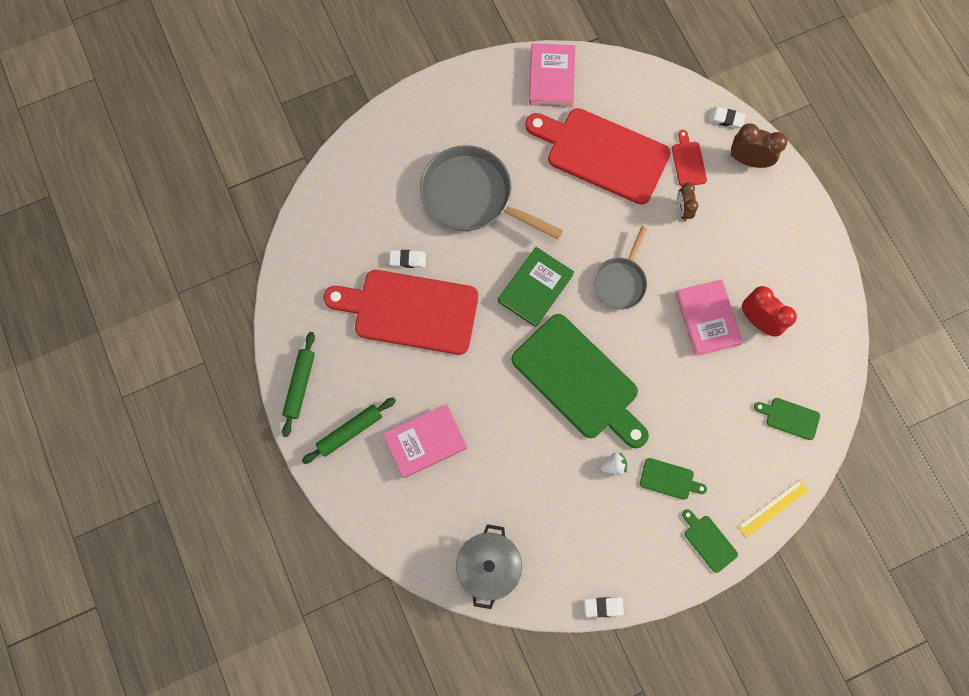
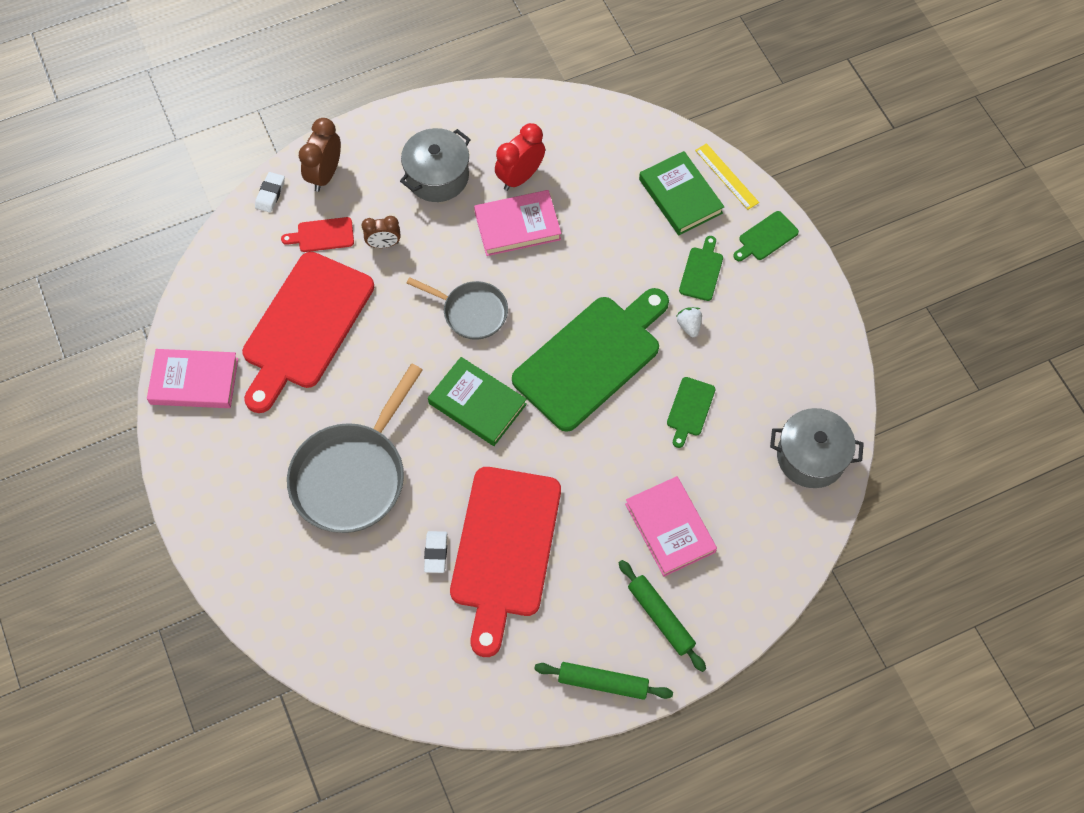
camera: 90 degrees left, 10 degrees down
white eraser [585,597,624,617] -> none
green cutting board [754,398,820,440] -> green cutting board moved to [667,377,715,448]
none -> grey pot [400,128,471,202]
none -> green book [639,151,724,235]

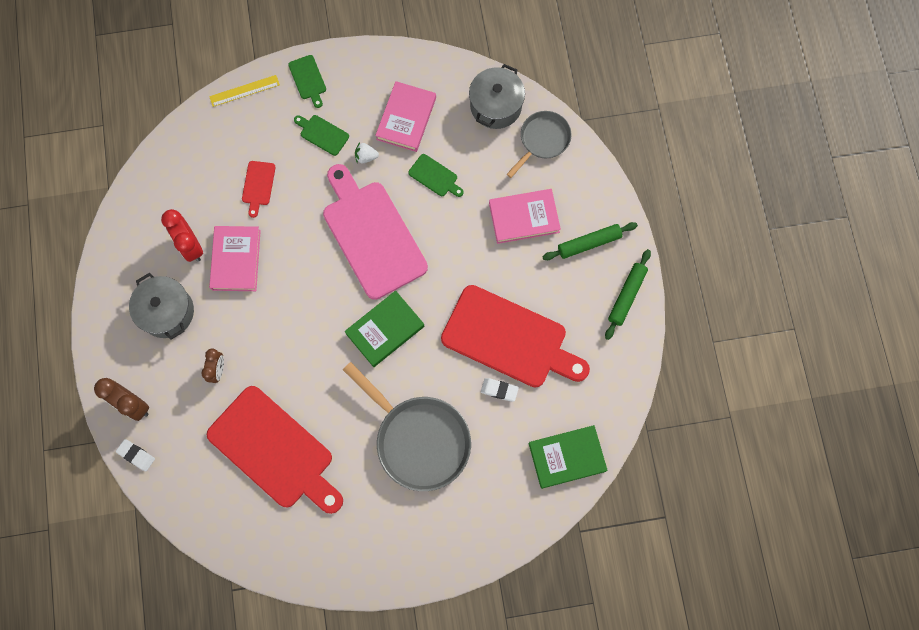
camera: 75 degrees left, 10 degrees up
pink book [147,349,238,408] -> pink book moved to [375,81,436,152]
red cutting board [281,217,354,252] -> red cutting board moved to [242,161,276,218]
grey pan [407,277,508,340] -> grey pan moved to [507,111,572,178]
green cutting board [512,288,669,432] -> pink cutting board [323,164,428,300]
green book [639,151,724,235] -> green book moved to [529,425,607,489]

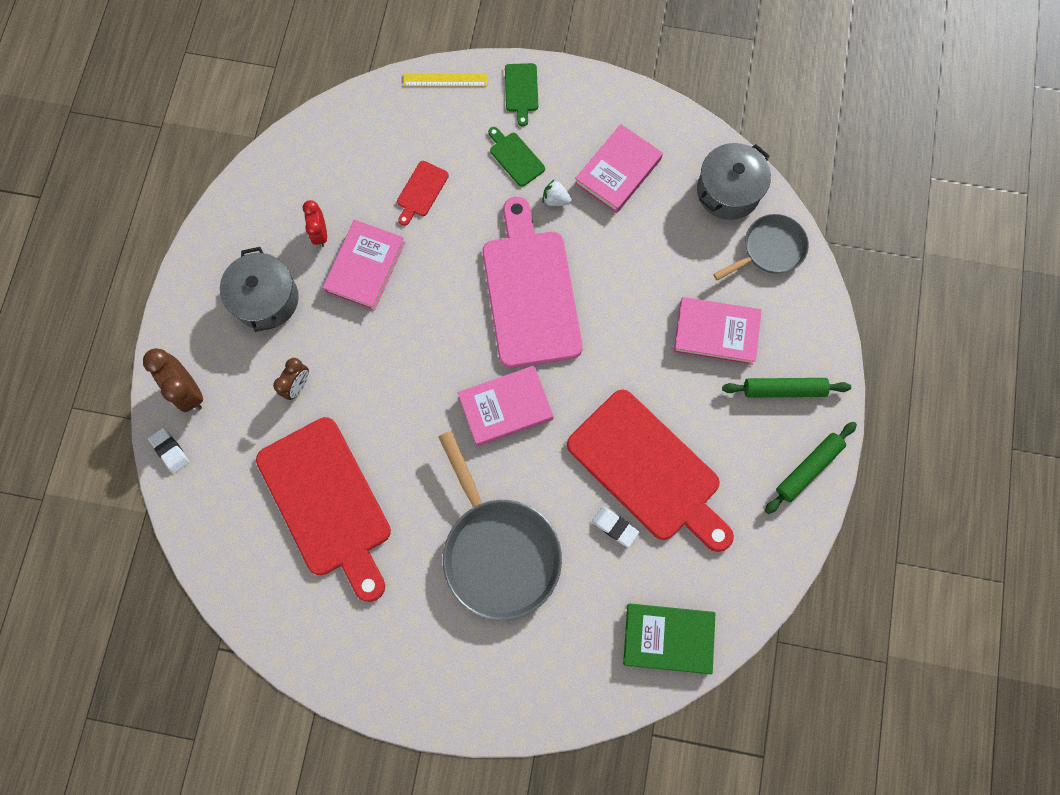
camera: 20 degrees right, 0 degrees up
red clock [161,209,203,262] -> red clock [303,200,327,247], size x0.65
green book [345,291,424,367] -> pink book [458,366,554,446]
green cutting board [408,154,464,197] -> none

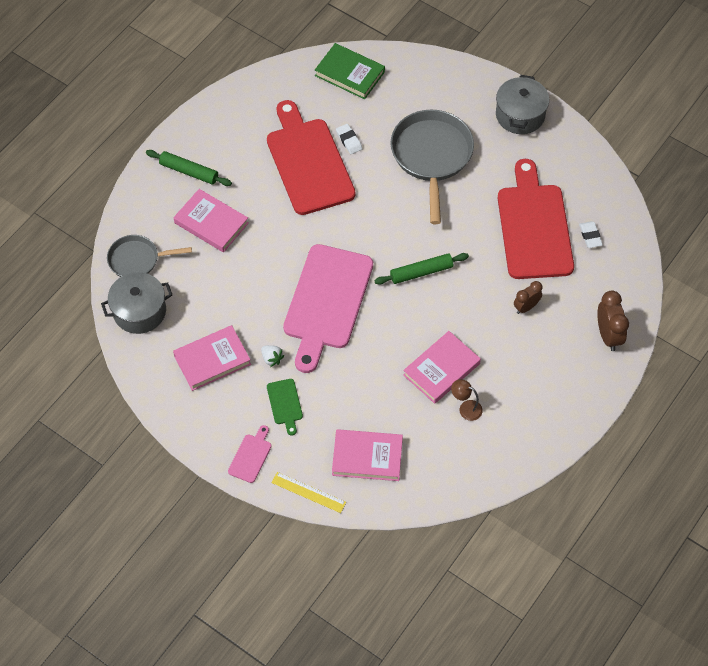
camera: 155 degrees left, 15 degrees down
white eraser [148,427,189,473] -> white eraser moved to [579,221,603,248]
grey pot [220,247,299,332] -> grey pot moved to [496,75,549,134]
red clock [303,200,327,247] -> brown lamp [451,379,483,421]
red cutting board [397,161,449,226] -> none
pink book [458,366,554,446] -> pink book moved to [332,429,403,481]
green cutting board [505,63,538,126] -> pink cutting board [228,425,271,483]
green rolling pin [765,422,857,514] -> green rolling pin moved to [374,253,469,285]

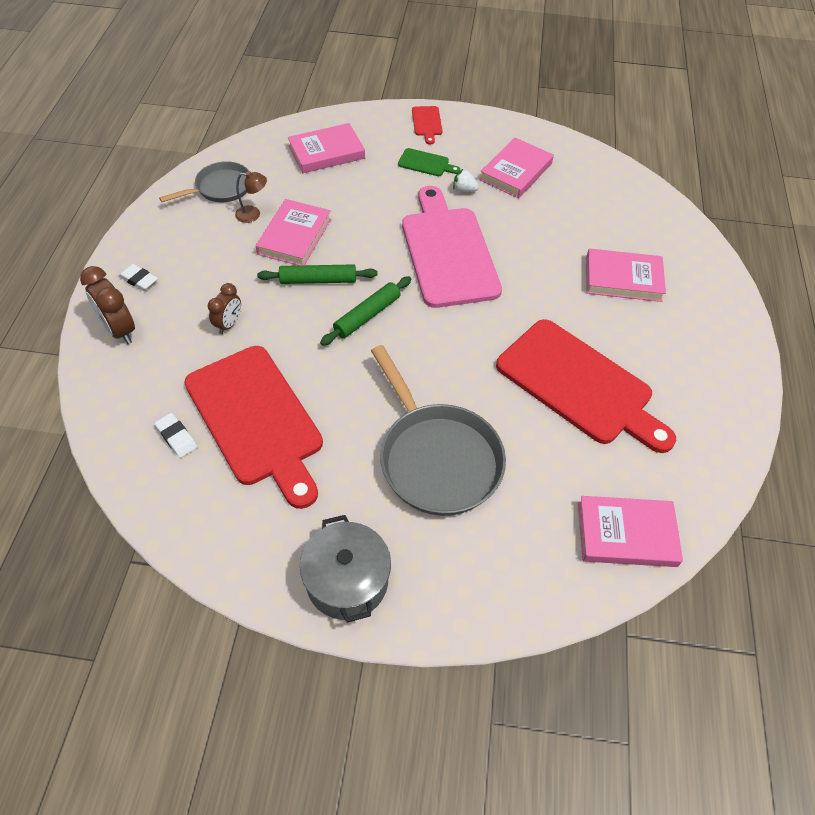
camera: 150 degrees right, 5 degrees down
grey pot [101,272,172,334] -> none
grey pan [107,235,192,277] -> grey pan moved to [159,161,249,202]
green rolling pin [146,150,232,186] -> green rolling pin moved to [257,264,377,284]
pink cutting board [228,425,271,483] -> red cutting board [412,106,442,145]
green cutting board [267,379,303,435] -> green cutting board turned 150 degrees clockwise [398,148,460,176]
yellow ruler [271,472,346,513] -> none
green book [315,43,385,99] -> pink book [578,496,683,567]
white eraser [336,124,363,154] -> white eraser moved to [119,264,158,291]

